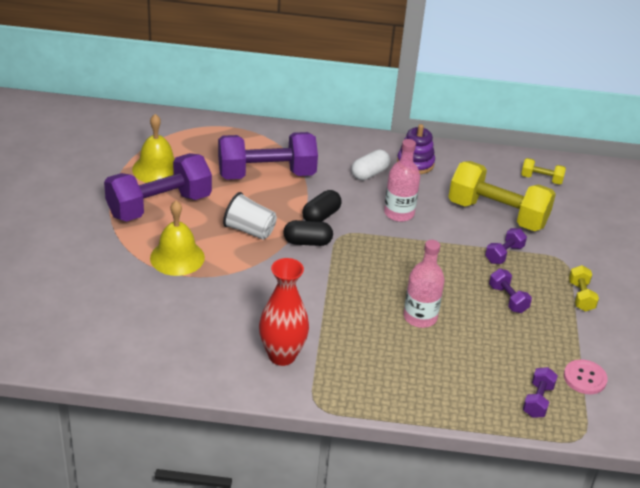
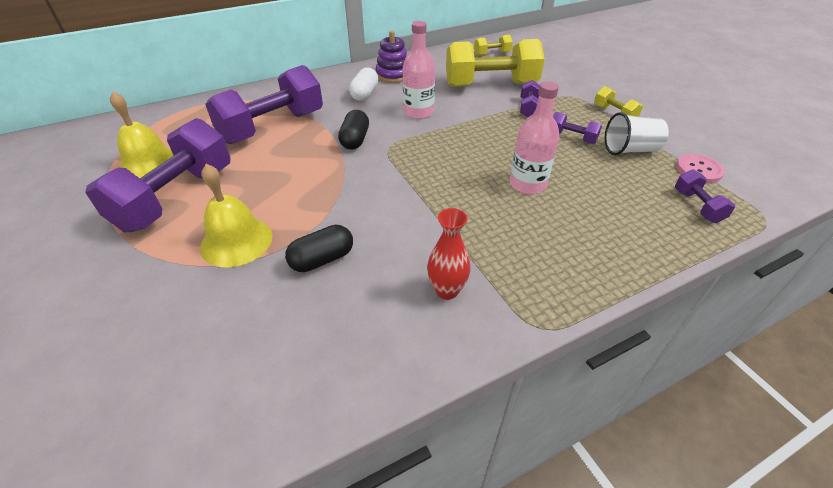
camera: 30 degrees left, 5 degrees up
white cup [223,192,277,240] -> white cup moved to [605,112,669,155]
red vase [259,258,309,366] -> red vase [427,208,471,300], size x0.64
black capsule [283,220,333,246] -> black capsule moved to [285,225,353,272]

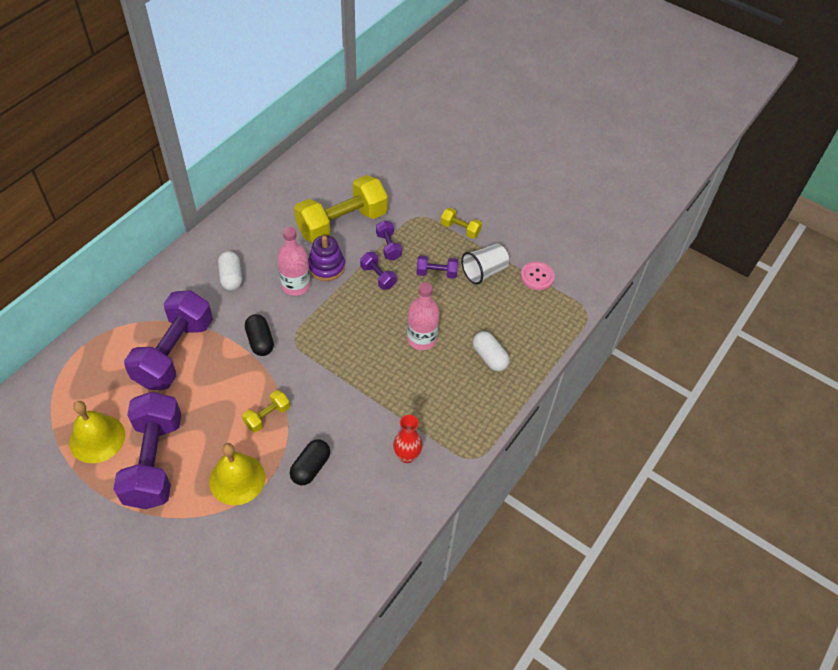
camera: 30 degrees left, 10 degrees up
purple stacking toy [376,30,407,83] -> purple stacking toy moved to [308,235,345,281]
yellow dumbbell [474,35,513,56] -> yellow dumbbell moved to [242,390,290,432]
purple dumbbell [675,169,735,223] -> purple dumbbell moved to [360,252,396,290]
none -> white capsule [473,331,510,371]

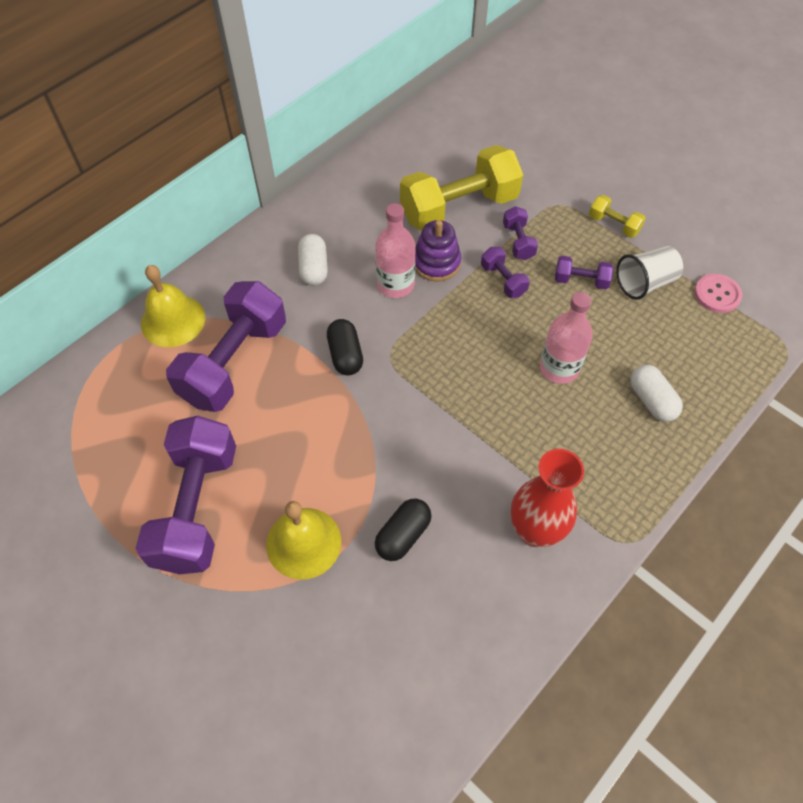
camera: 10 degrees right, 5 degrees up
yellow bell [69,401,125,463] -> yellow bell moved to [141,265,205,347]
yellow dumbbell [242,390,290,432] -> none
red vase [393,415,423,463] -> red vase [511,449,584,547], size x1.56

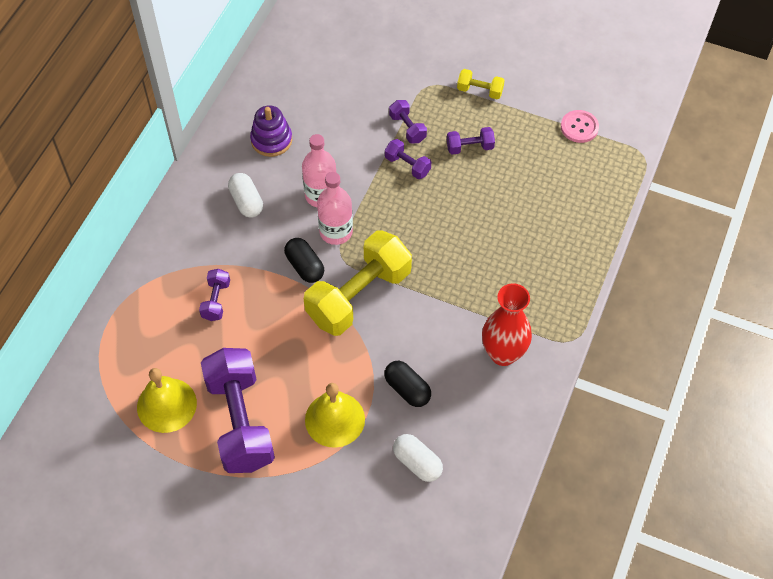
camera: 20 degrees left, 0 degrees up
yellow bell [141,265,205,347] -> yellow bell moved to [137,368,197,433]
purple dumbbell [166,281,286,412] -> purple dumbbell [199,269,230,321], size x0.45
black capsule [375,499,432,561] -> black capsule turned 60 degrees counterclockwise [384,361,431,407]
yellow dumbbell [400,145,523,231] -> yellow dumbbell moved to [304,231,412,336]
purple stacking toy [415,220,461,281] -> purple stacking toy moved to [250,106,292,157]
pink bottle [540,292,593,384] -> pink bottle moved to [317,172,353,245]
white cup [616,246,683,300] -> none
white capsule [630,365,683,422] -> white capsule moved to [393,434,443,482]

